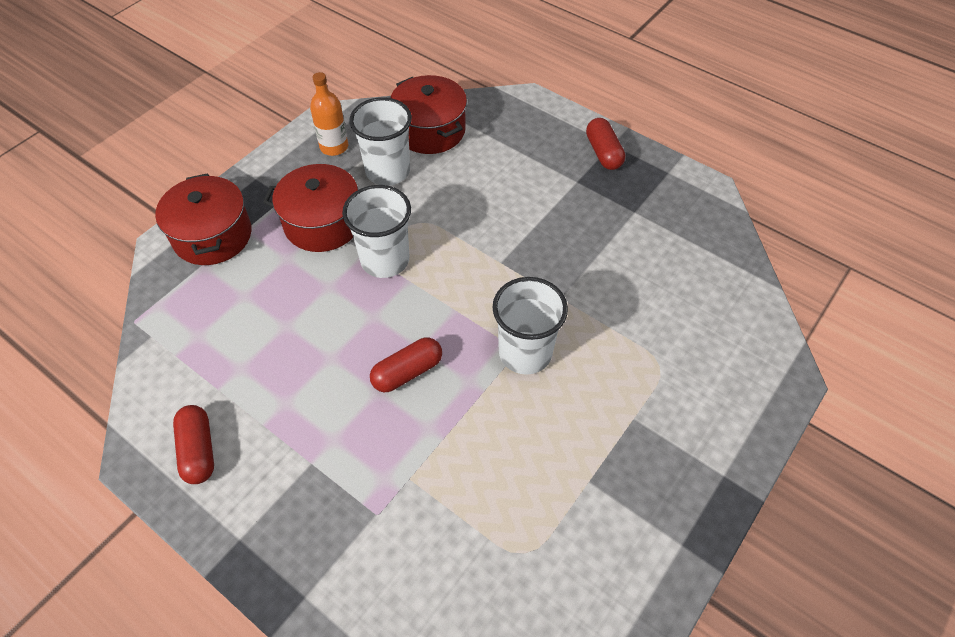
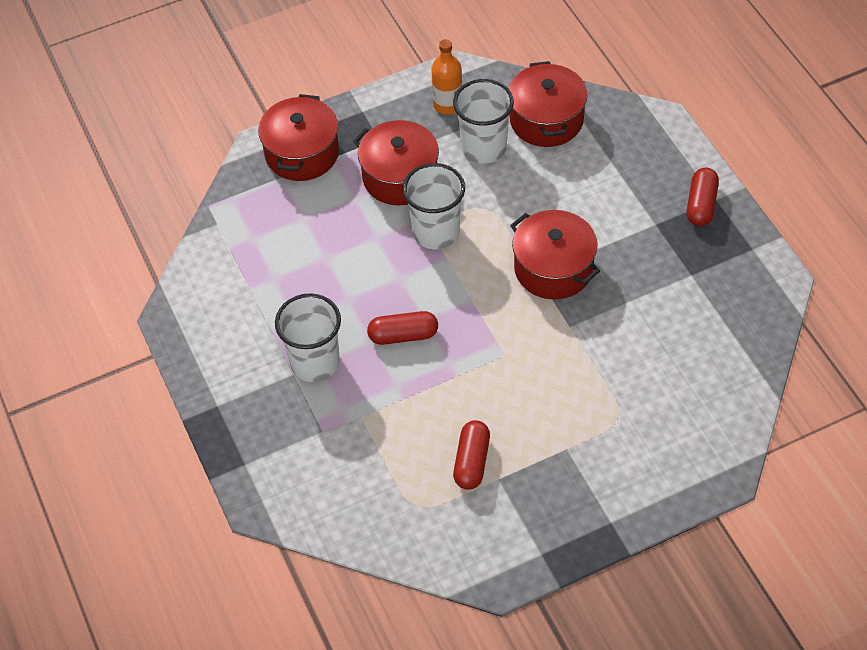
camera: 30 degrees right, 0 degrees up
red capsule [173,405,214,484] -> red capsule moved to [453,420,490,490]
white cup [492,277,568,375] -> white cup moved to [275,293,341,382]
none -> red pot [510,210,600,300]

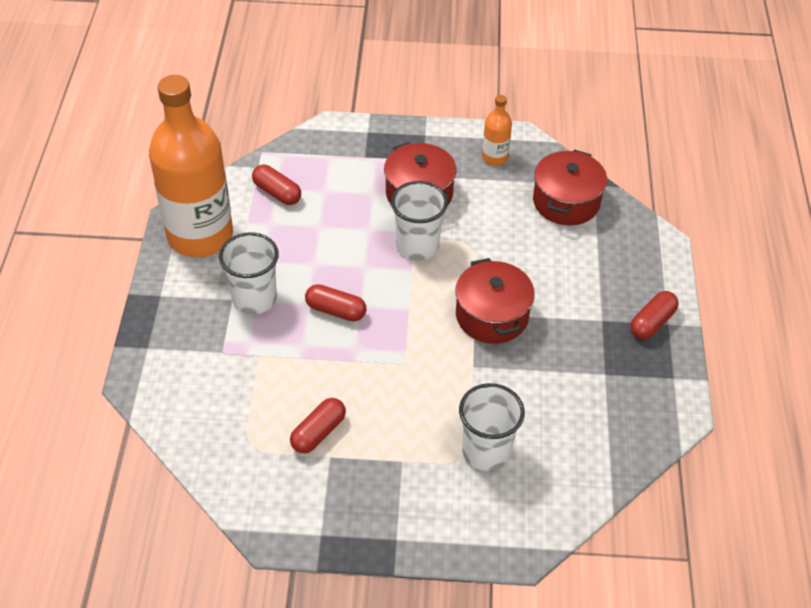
camera: 25 degrees right, 5 degrees down
red pot [258,94,339,181] -> none
white cup [453,79,514,164] -> white cup moved to [459,383,525,471]
none -> orange bottle [149,75,233,257]
none -> red capsule [252,165,301,205]

